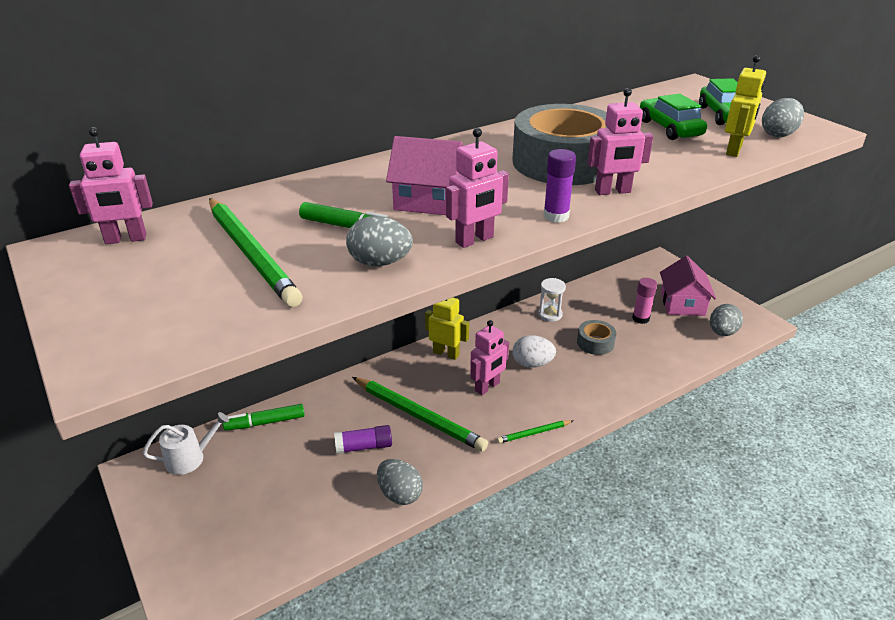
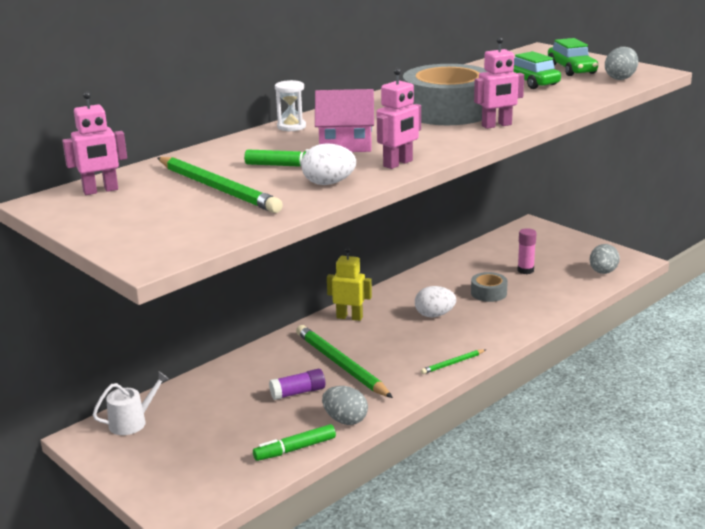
camera: 10 degrees left, 10 degrees down
green marker [223,404,305,430] -> green marker moved to [253,424,336,461]
grey egg [346,216,413,266] -> white egg [302,143,356,185]
green pencil [352,377,488,451] -> green pencil turned 150 degrees counterclockwise [296,325,393,398]
pink robot [470,320,509,395] -> none
white hourglass [538,278,566,322] -> white hourglass moved to [275,80,306,131]
purple glue stick [543,149,576,223] -> none
pink house [660,256,716,316] -> none
yellow robot [725,55,766,157] -> none

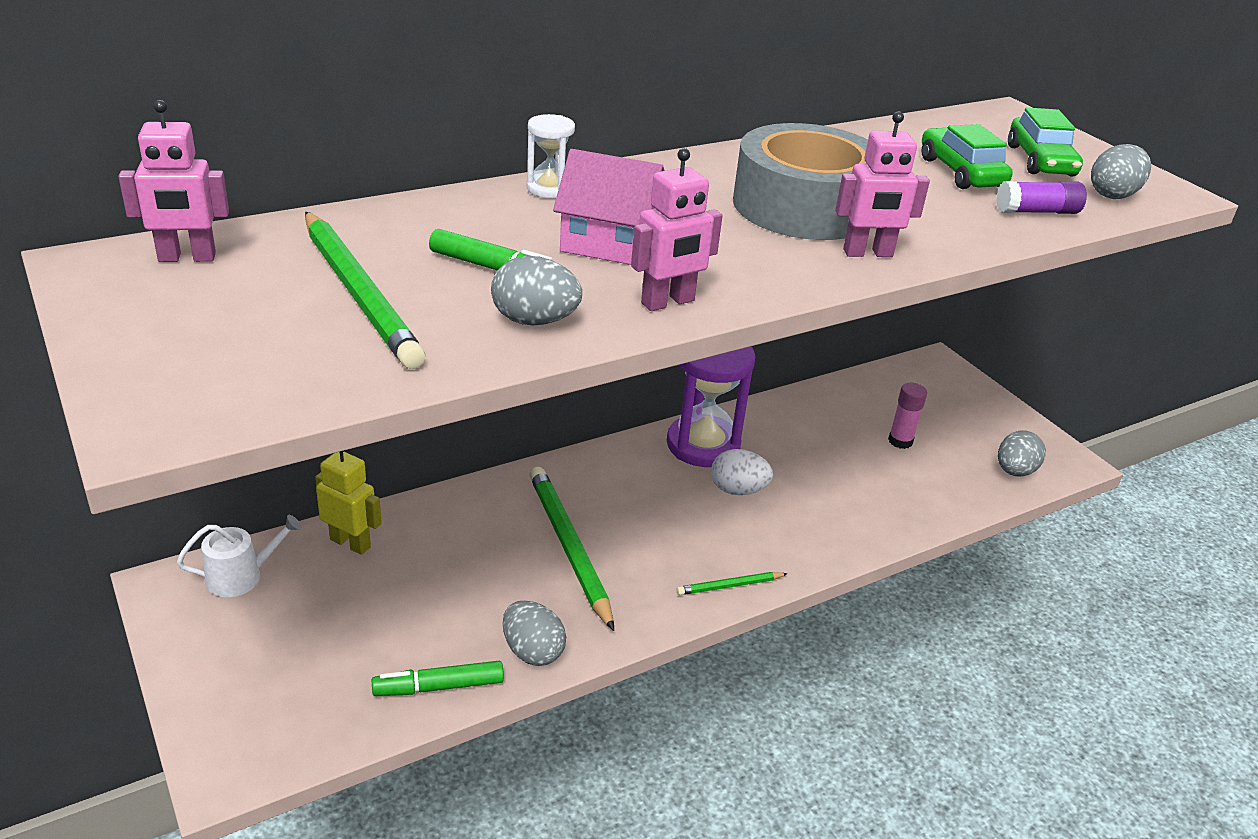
camera: 10 degrees right, 10 degrees up
purple glue stick [269,369,325,400] -> purple glue stick moved to [996,181,1087,214]
white egg [302,143,356,185] -> grey egg [491,256,582,326]
yellow robot [327,247,372,321] -> yellow robot moved to [315,450,382,555]
grey tape [471,272,508,302] -> none
none -> purple hourglass [667,347,756,467]

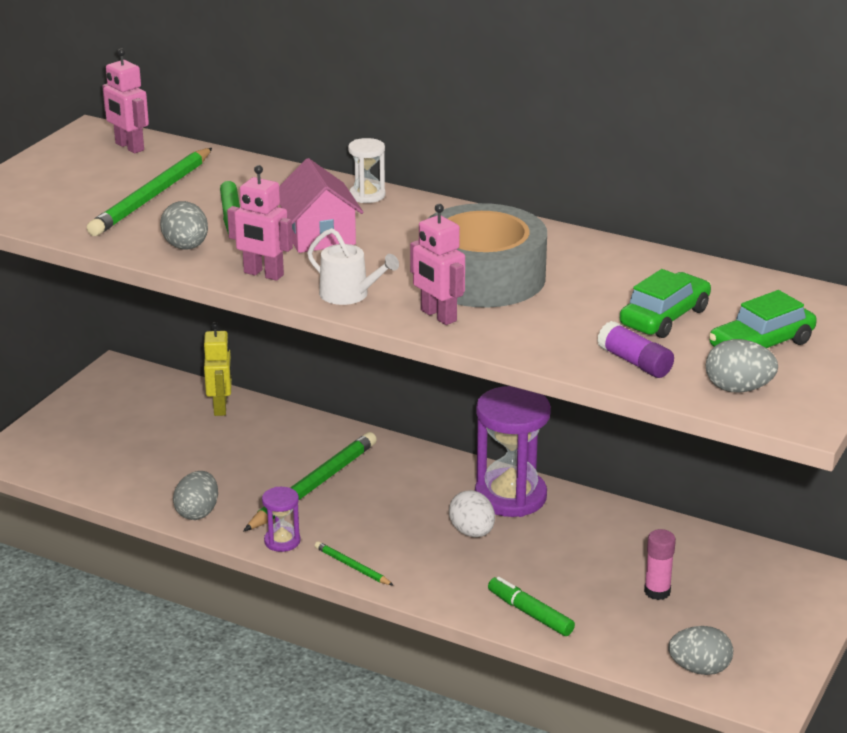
camera: 60 degrees right, 5 degrees down
white watering can [177,515,302,597] -> white watering can moved to [307,228,399,305]
green marker [372,661,504,696] -> green marker moved to [488,577,575,636]
none -> purple hourglass [262,487,301,552]

